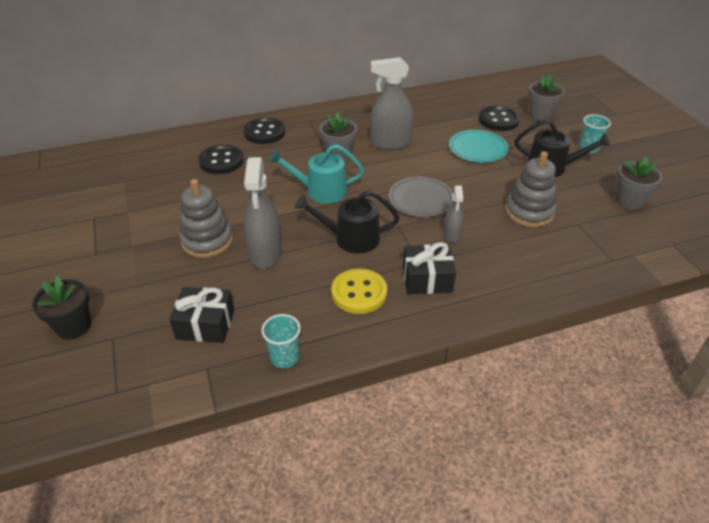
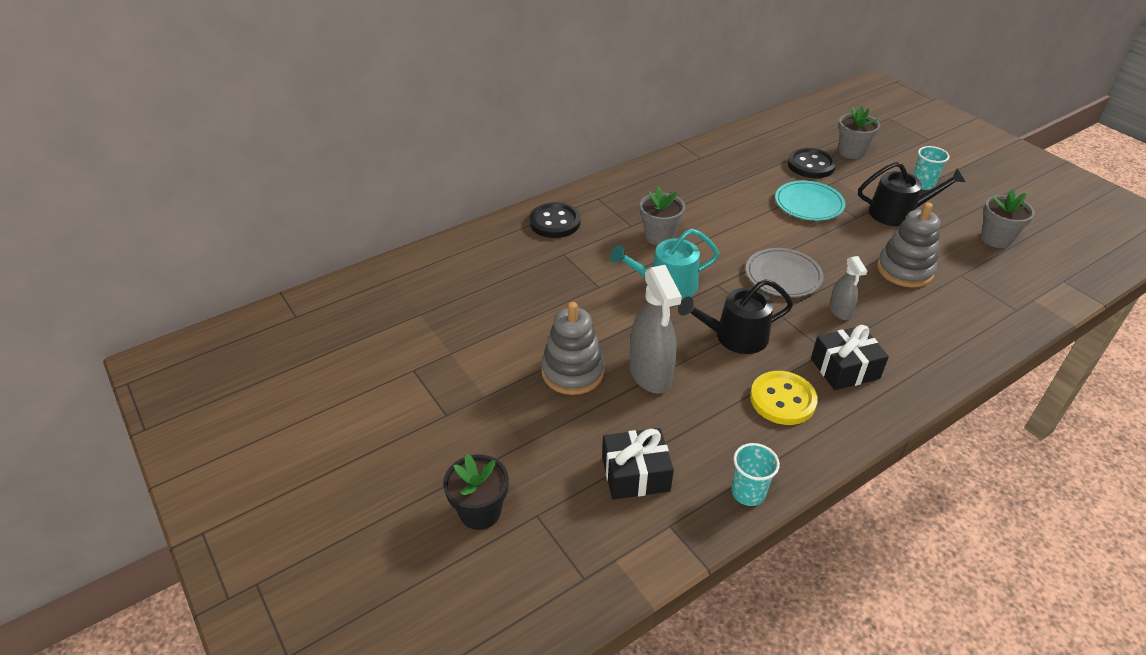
camera: 15 degrees left, 0 degrees up
black button [199,145,244,174] -> none
grey spray bottle [370,57,414,150] -> none

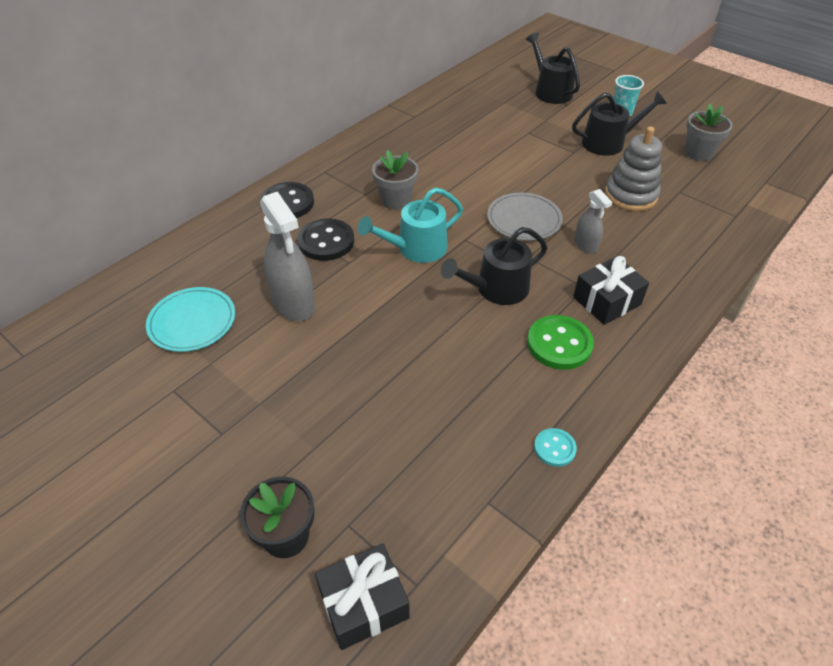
camera: 15 degrees left, 5 degrees up
grey stacking toy [541,302,605,395] -> none
black gift [602,428,674,500] -> black gift moved to [315,544,410,650]
grey spray bottle [629,265,682,394] -> grey spray bottle moved to [260,191,315,321]
turquoise cup [732,443,780,506] -> turquoise button [534,428,577,467]
yellow button [750,371,818,425] -> green button [527,315,594,370]
turquoise plate [775,181,845,221] -> turquoise plate moved to [146,287,235,352]
black button [788,148,836,178] -> black button moved to [297,219,354,261]
grey flower pot [838,106,880,159] -> black watering can [526,33,580,104]

